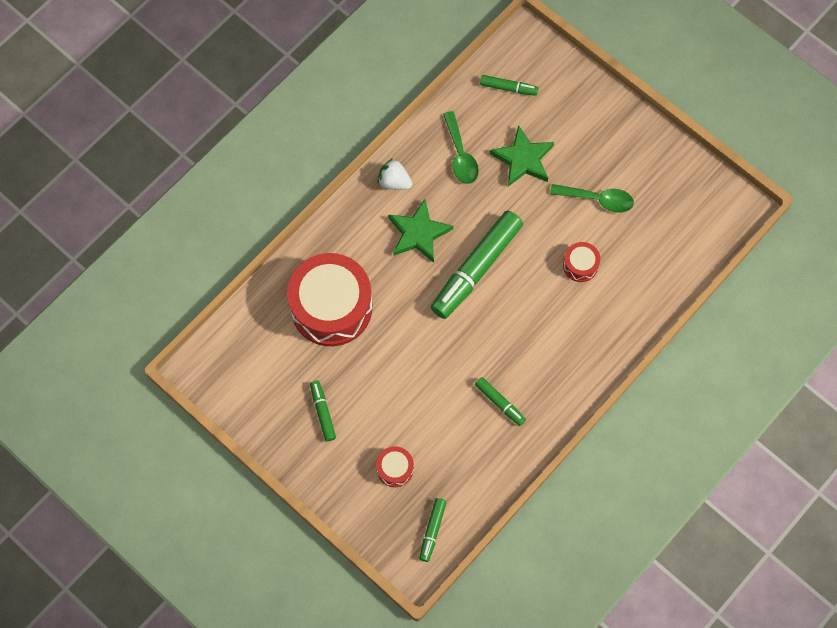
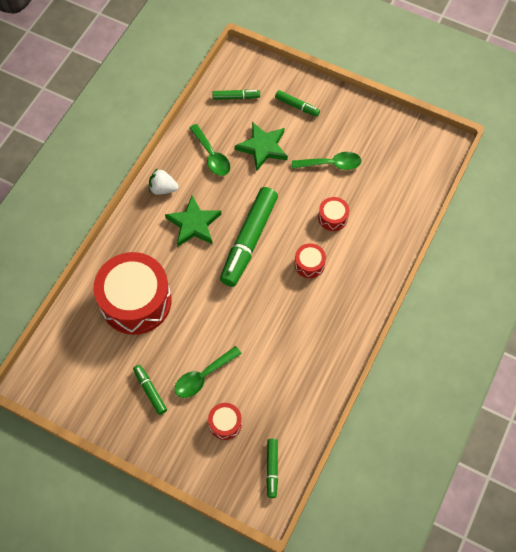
camera: 15 degrees left, 5 degrees down
green marker [475,377,526,426] -> green marker moved to [275,90,320,117]
none -> green spoon [174,346,242,398]
none -> red drum [294,243,326,278]

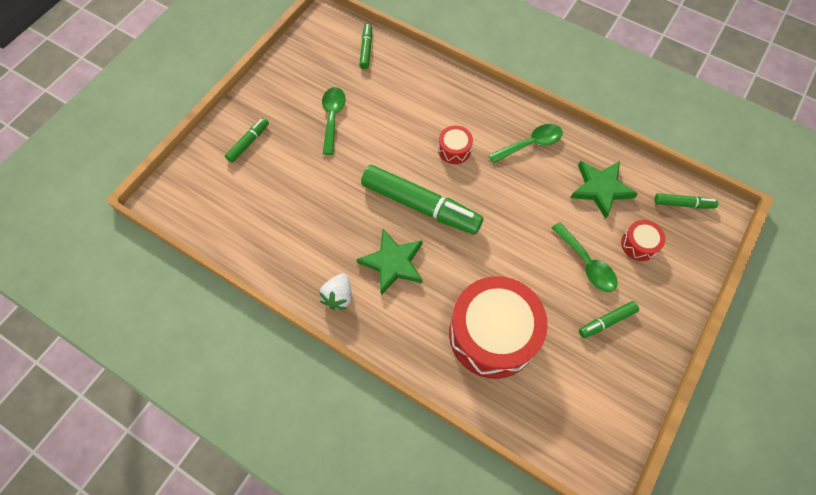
camera: 85 degrees left, 0 degrees up
green spoon [189,124,230,176] -> green spoon moved to [489,124,563,163]
green marker [212,90,260,100] -> green marker moved to [359,24,372,69]
green star [235,122,288,171] -> green star moved to [570,161,638,219]
red drum [318,197,349,231] -> none

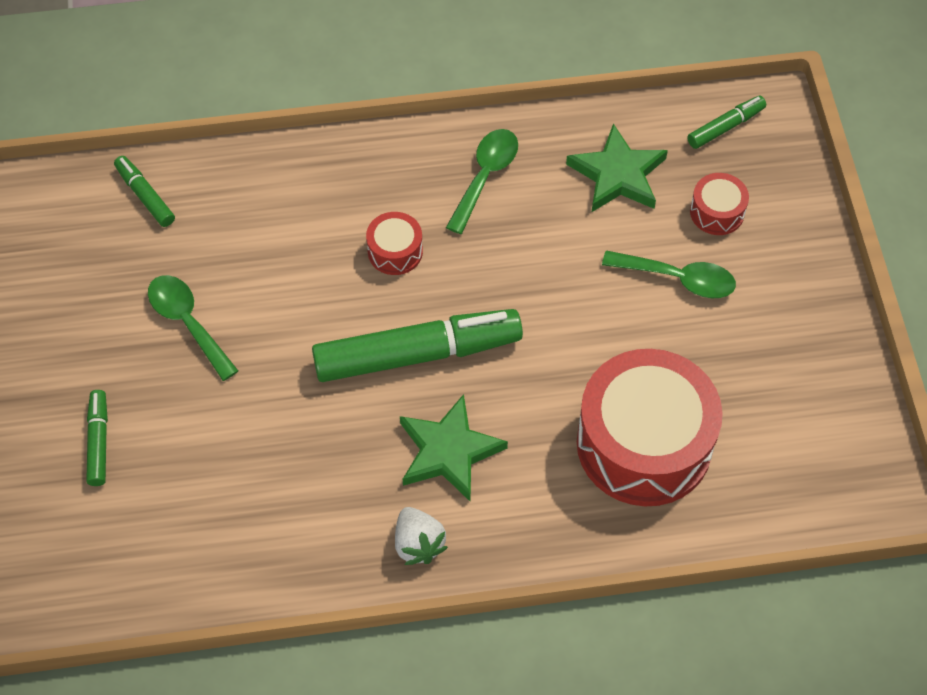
camera: 40 degrees left, 5 degrees down
green marker [579,301,639,338] -> none

